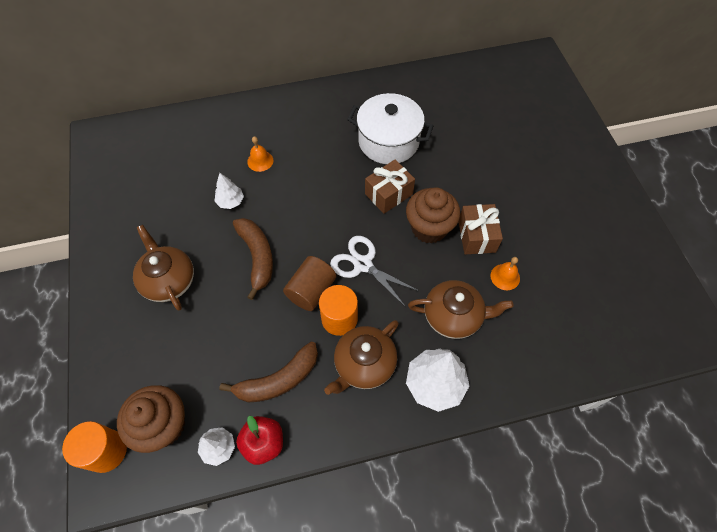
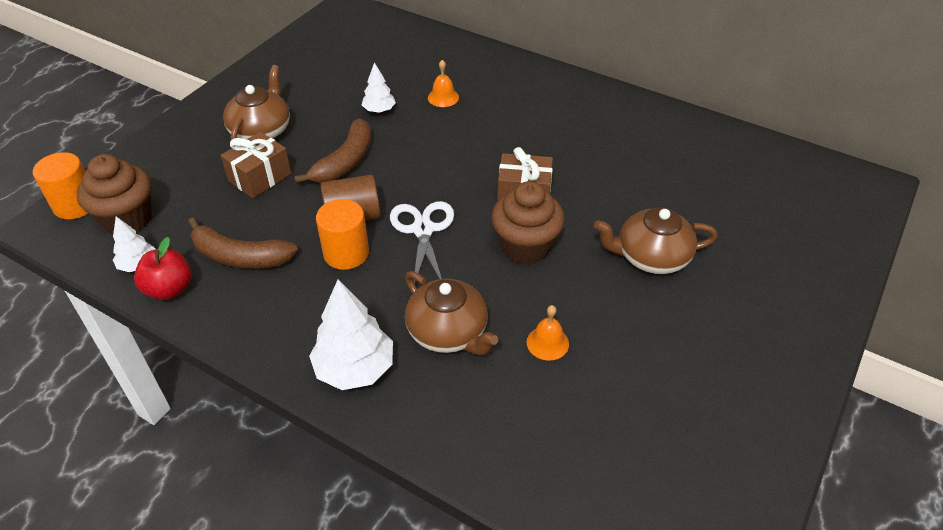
camera: 45 degrees right, 15 degrees down
brown teapot [324,320,399,395] -> brown teapot moved to [594,207,717,274]
white pot [347,93,434,164] -> none
brown gift [459,204,503,254] -> brown gift moved to [221,132,291,198]

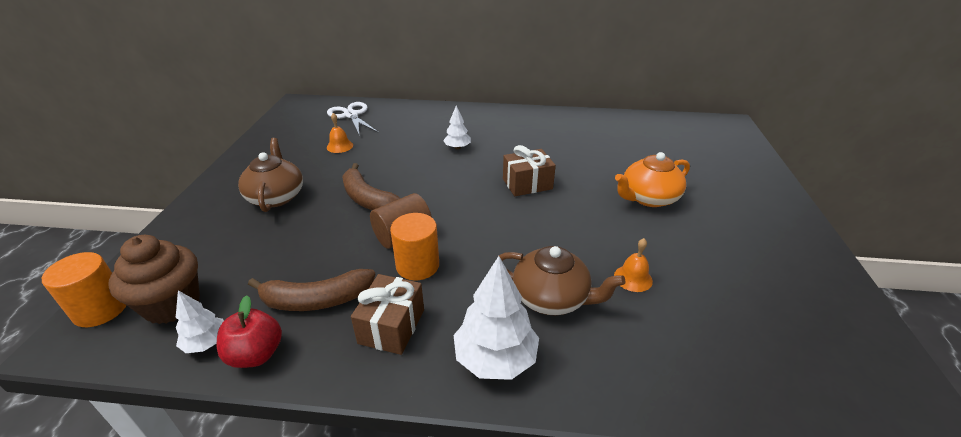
camera: 25 degrees left, 10 degrees down
brown gift [221,132,291,198] -> brown gift moved to [351,274,424,355]
brown banana [294,119,371,184] -> brown banana turned 135 degrees clockwise [342,163,401,210]
white tree [362,62,396,113] -> white tree moved to [443,105,471,149]
white scissors [390,201,454,284] -> white scissors moved to [327,102,378,136]
orange bell [428,60,459,107] -> orange bell moved to [327,113,353,153]
brown cupcake [491,181,565,265] -> none
brown teapot [594,207,717,274] -> orange teapot [615,152,690,207]

